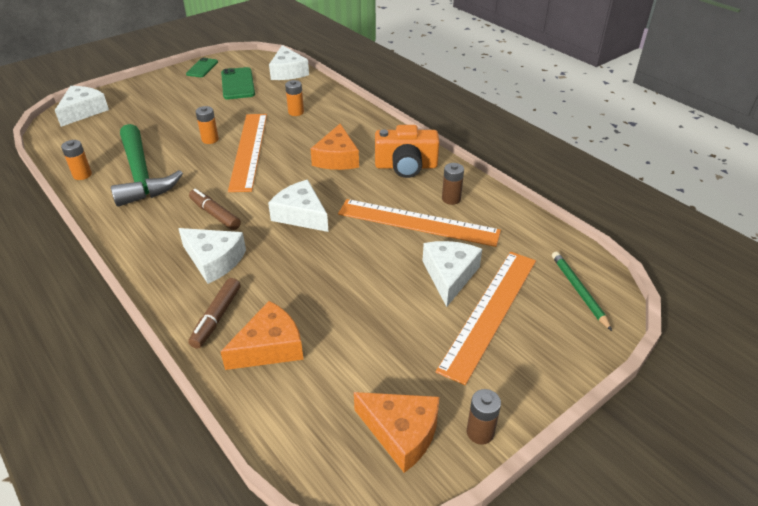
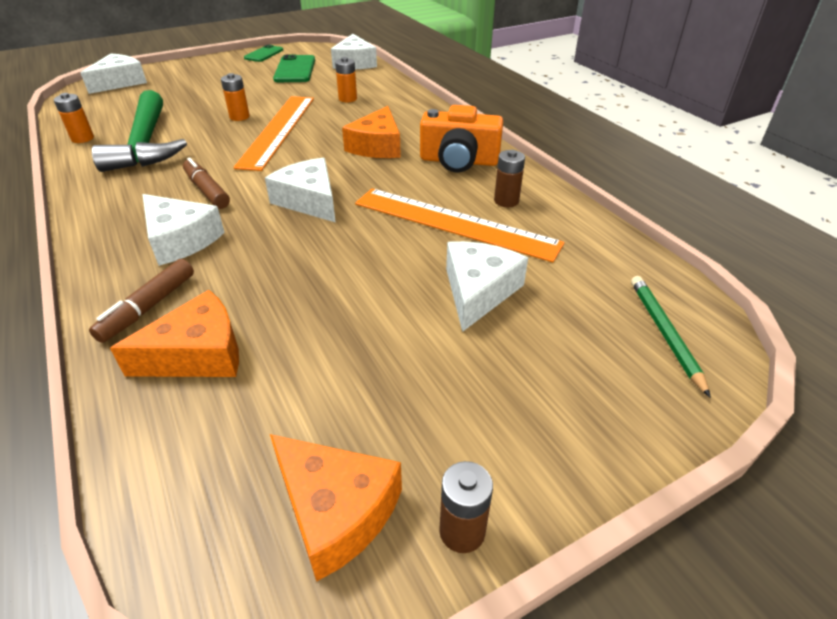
camera: 10 degrees right, 0 degrees up
orange ruler [436,252,536,385] -> none

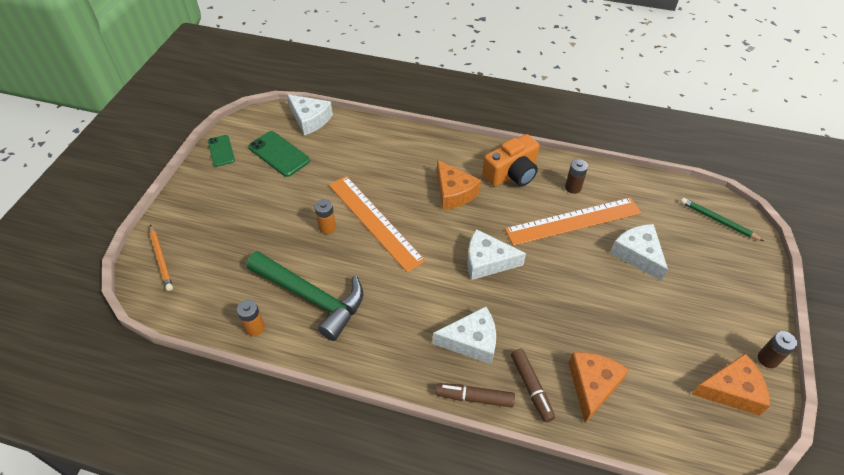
camera: 45 degrees left, 10 degrees up
white cheese [81,53,147,94] -> orange pencil [149,225,173,291]
brown marker [183,157,230,209] -> brown marker moved to [436,383,515,407]
orange battery [335,57,357,102] -> none

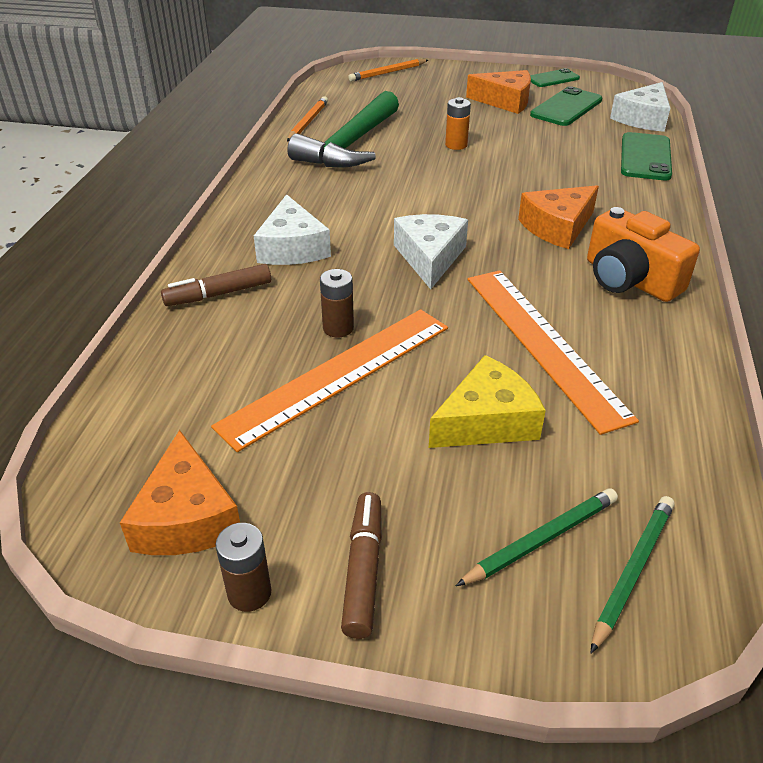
camera: 85 degrees right, 10 degrees down
orange battery [237,300,265,336] -> orange pencil [287,96,328,142]
orange ruler [329,176,425,272] -> orange ruler moved to [211,309,448,452]
brown marker [436,383,515,407] -> brown marker moved to [341,492,382,639]
brown battery [565,159,588,194] -> brown battery moved to [320,269,354,338]
orange cheese [569,352,629,423] -> orange cheese moved to [466,70,531,114]
white cheese [610,224,668,281] -> yellow cheese [429,355,546,448]
none -> green pencil [456,489,618,586]
none -> green phone [621,132,672,180]

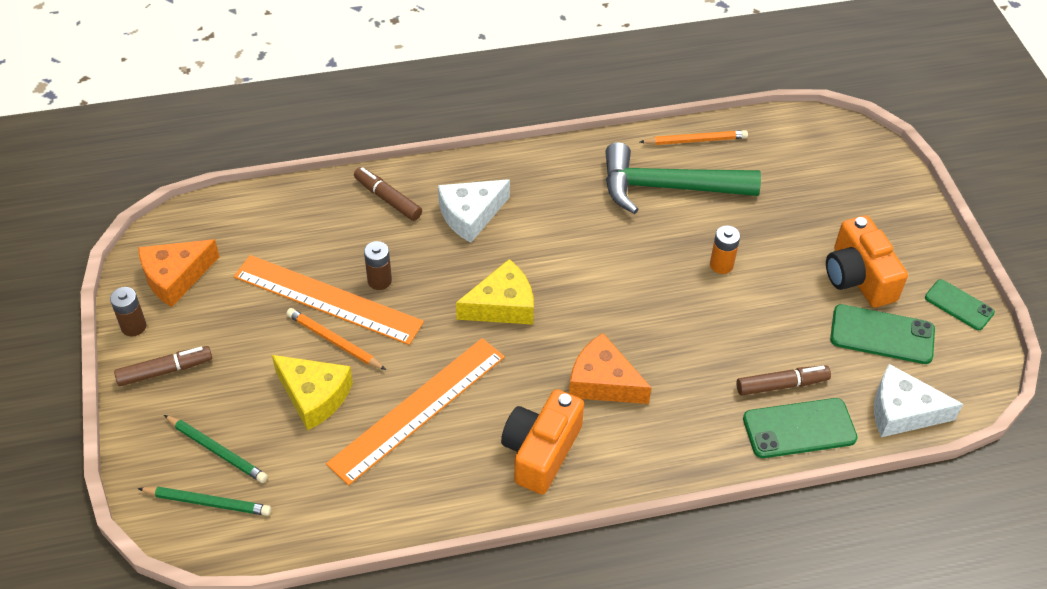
camera: 65 degrees right, 10 degrees up
orange pencil [348,59,428,81] -> orange pencil moved to [286,308,386,370]
white cheese [394,214,468,289] -> yellow cheese [456,259,534,325]
orange cheese [466,70,531,114] -> orange camera [826,215,908,308]
none -> brown marker [736,365,831,395]

